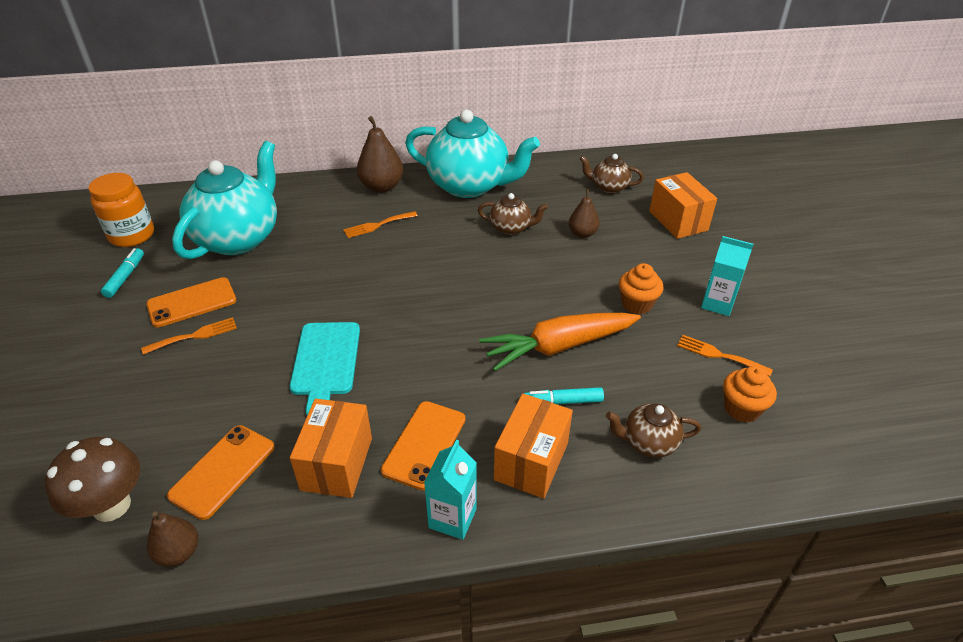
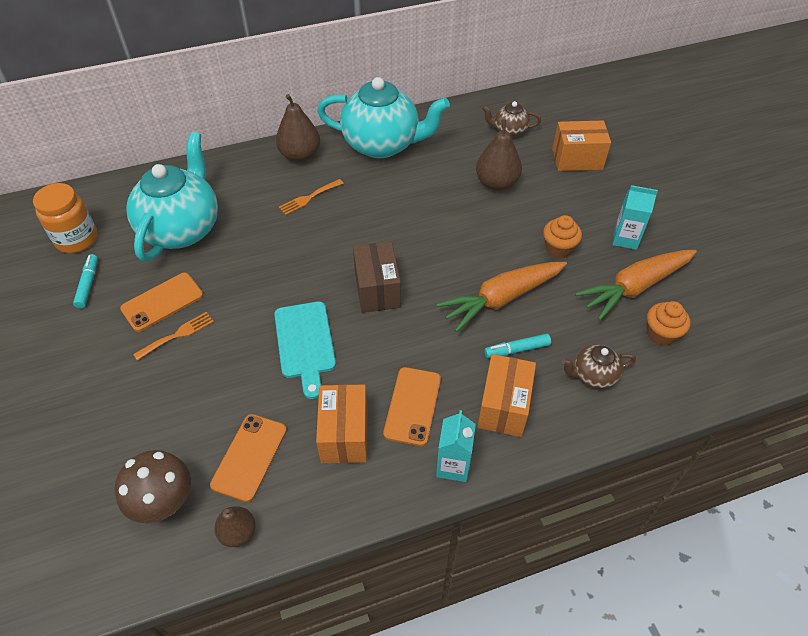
camera: 10 degrees left, 10 degrees up
brown teapot [478,193,548,235] -> none
brown pear [569,189,600,238] -> brown pear [476,119,522,191], size x1.63
orange box [649,172,717,239] -> orange box turned 60 degrees counterclockwise [552,121,611,171]
orange fork [677,335,773,376] -> orange carrot [575,250,697,320]
none -> brown box [353,242,401,313]

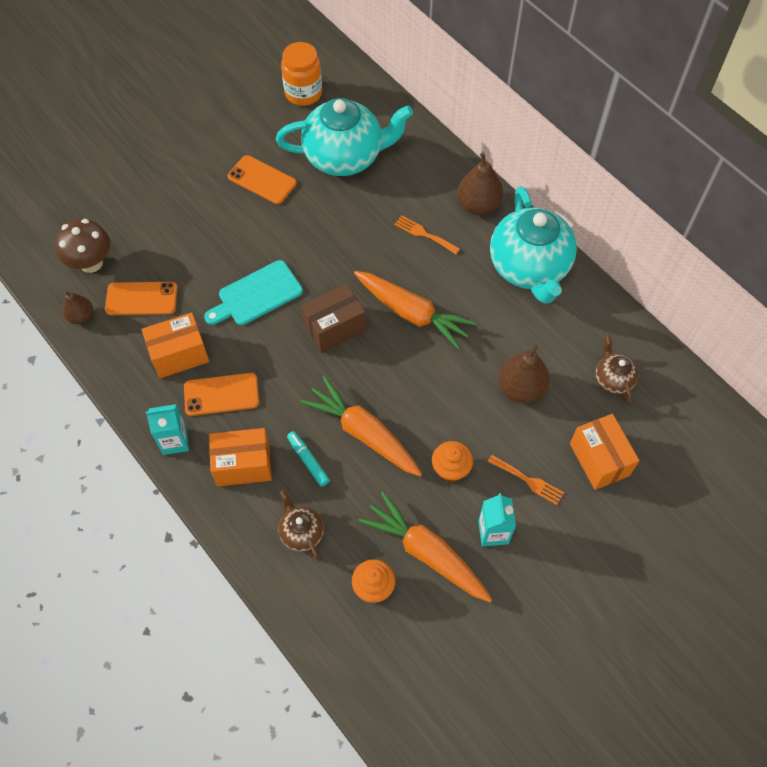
camera: 70 degrees right, 10 degrees up
turquoise marker [73,254,98,308] -> none
orange fork [133,312,214,361] -> orange fork moved to [488,455,564,505]
none -> orange carrot [354,271,477,350]

